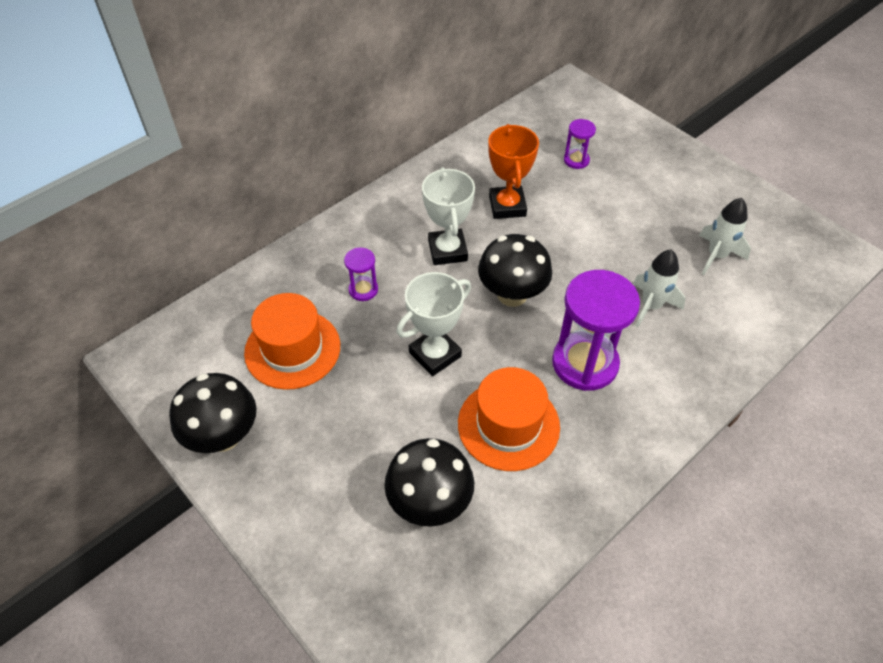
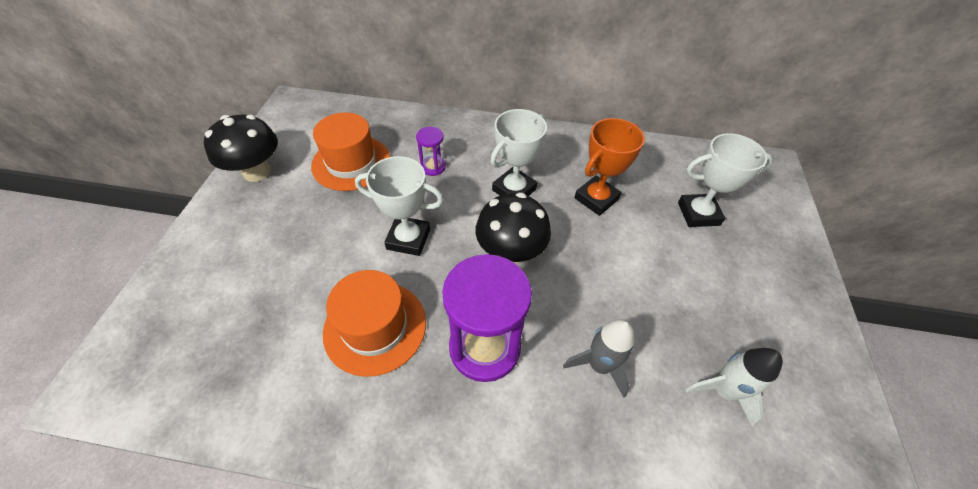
camera: 50 degrees right, 0 degrees up
black mushroom [384,438,474,527] -> none
purple hourglass [564,119,596,169] -> white trophy [678,133,773,227]
white rocket [633,249,686,328] -> grey rocket [563,319,635,398]

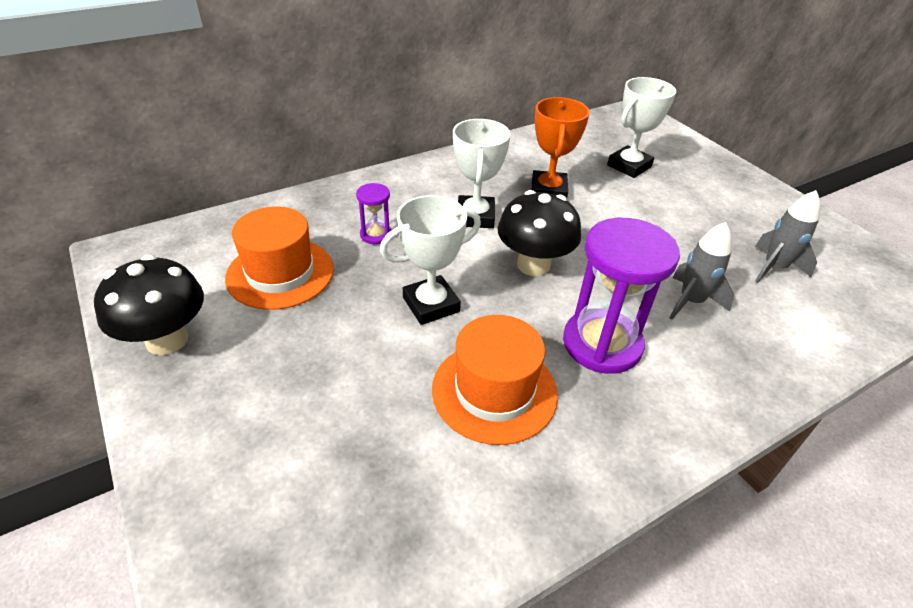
camera: 40 degrees left, 10 degrees down
white rocket [685,348,783,426] -> grey rocket [755,190,821,283]

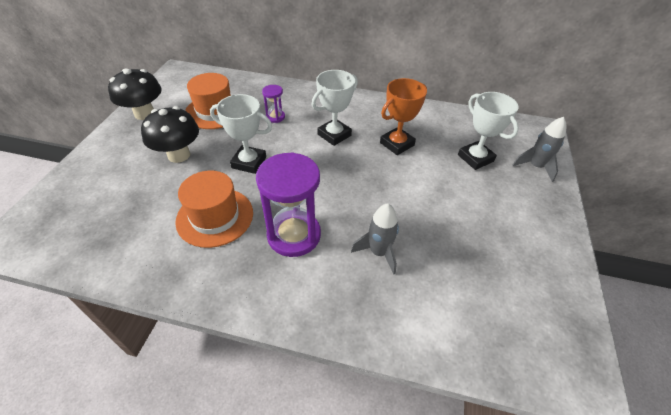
camera: 45 degrees right, 5 degrees up
black mushroom [498,190,581,276] -> black mushroom moved to [141,106,199,163]
white trophy [607,77,676,178] -> white trophy turned 60 degrees clockwise [458,92,519,170]
grey rocket [755,190,821,283] -> grey rocket moved to [513,117,566,182]

